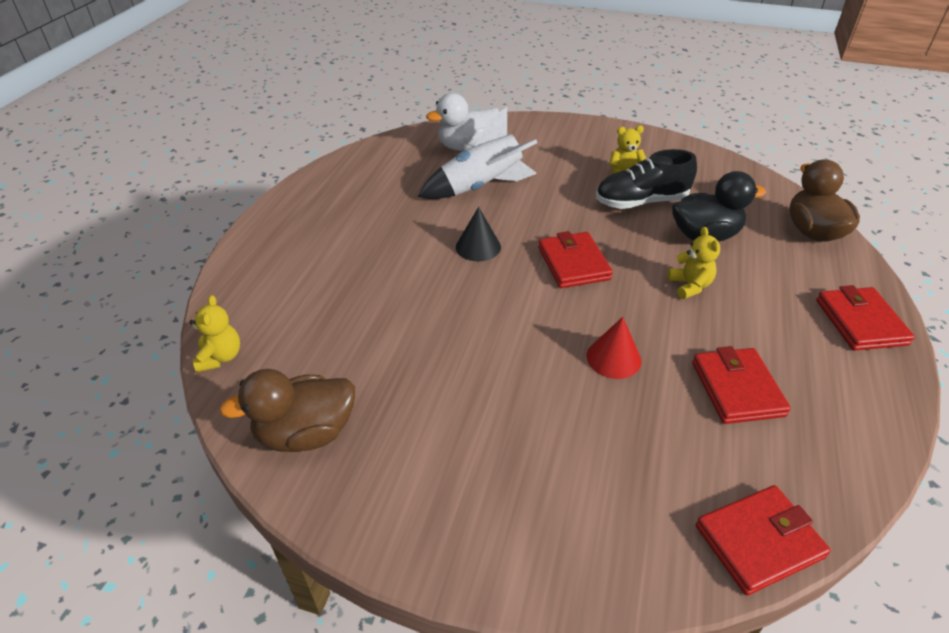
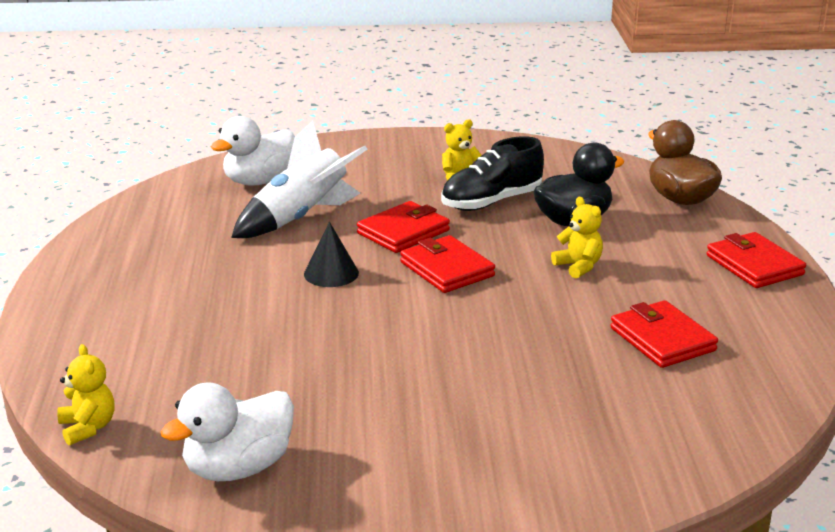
camera: 20 degrees left, 15 degrees down
brown duck [219,369,355,452] -> white duck [161,382,294,481]
red cone [587,317,641,379] -> none
red wallet [696,485,831,595] -> red wallet moved to [357,201,450,253]

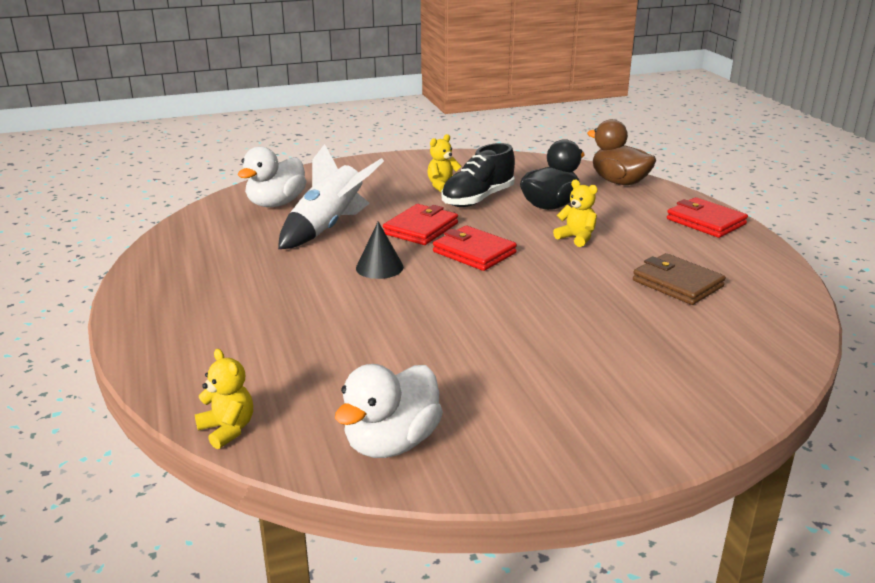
camera: 15 degrees left, 0 degrees up
red wallet [611,300,718,368] -> brown wallet [633,253,726,305]

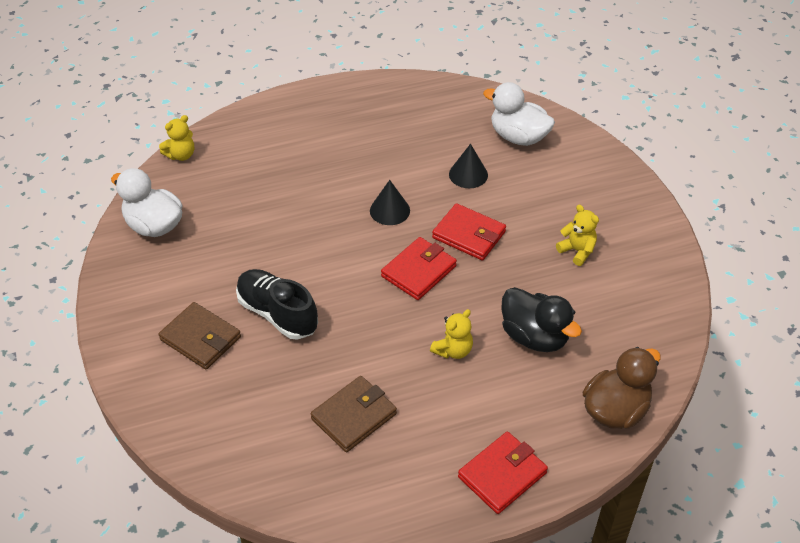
camera: 90 degrees right, 20 degrees up
white rocket [278,144,384,249] -> black cone [449,144,488,188]
black shoe [442,143,515,207] -> black shoe moved to [236,269,318,340]
none -> brown wallet [159,302,241,369]

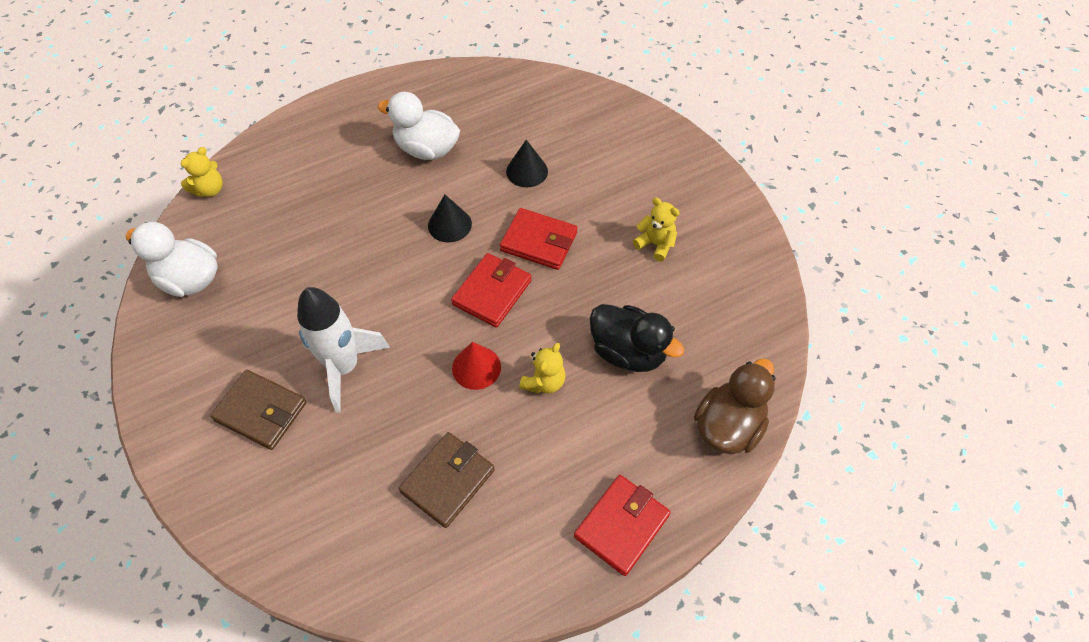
camera: 10 degrees left, 10 degrees up
black shoe [236,269,318,340] -> white rocket [297,287,390,413]
white duck [483,82,555,146] -> white duck moved to [378,92,460,160]
none -> red cone [452,342,501,390]

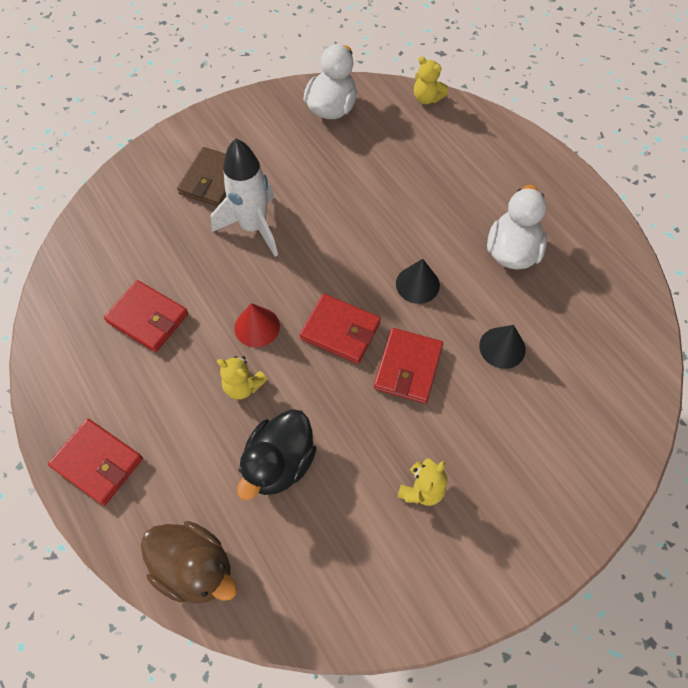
camera: 85 degrees right, 5 degrees up
brown wallet [399,432,495,528] -> red wallet [104,280,188,352]

